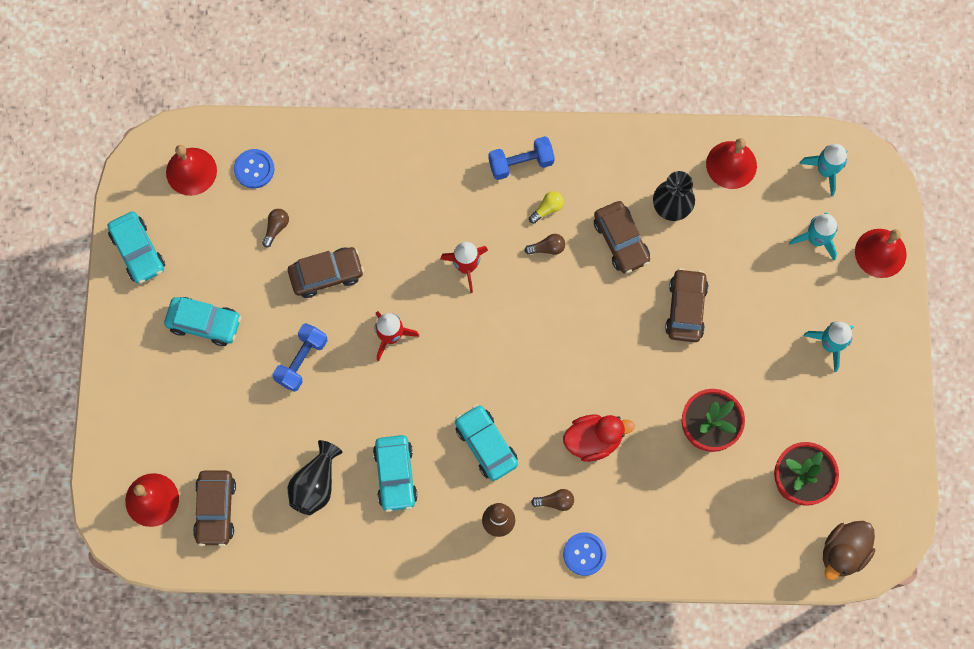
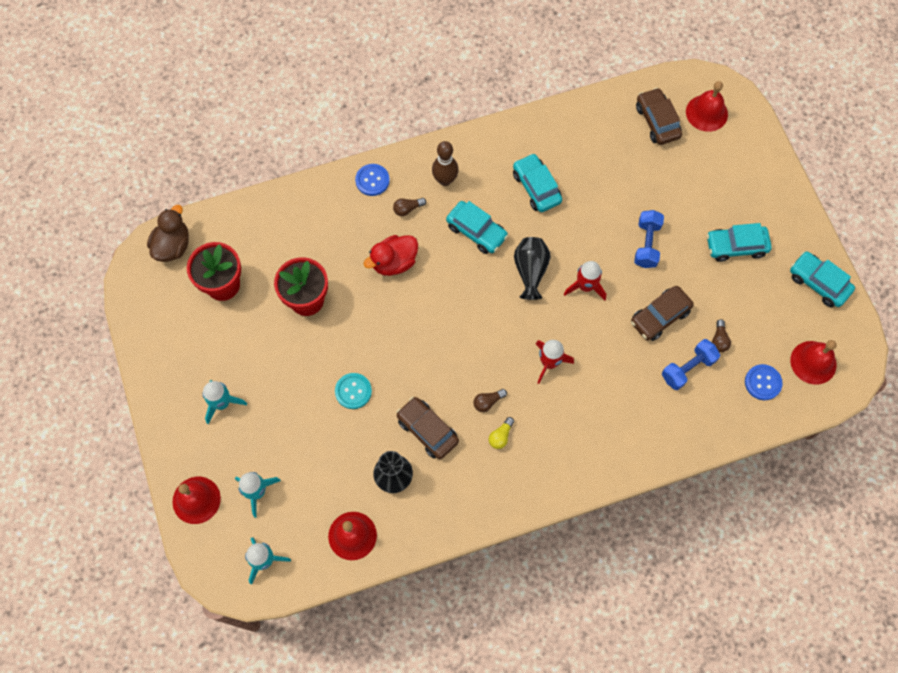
camera: 160 degrees right, 5 degrees down
black vase [287,440,343,515] -> black vase moved to [514,237,551,300]
blue dumbbell [488,136,555,180] -> blue dumbbell moved to [662,339,720,390]
brown car [665,268,709,342] -> turquoise button [335,373,372,409]

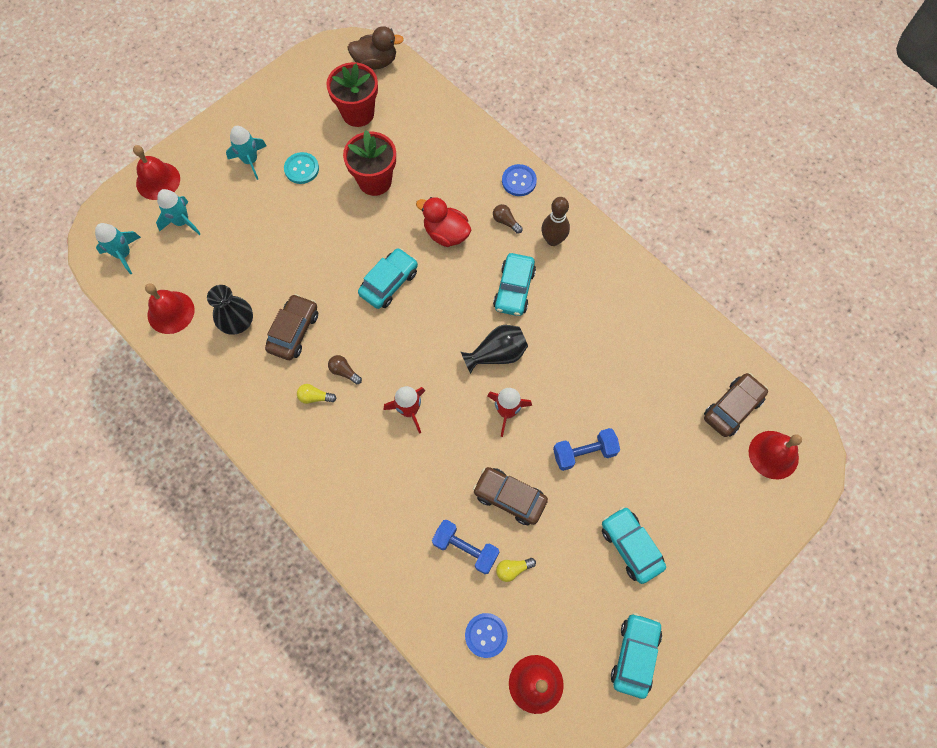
camera: 65 degrees right, 0 degrees up
turquoise button [335,373,372,409] -> turquoise button moved to [284,152,319,184]
turquoise car [513,153,562,212] -> turquoise car moved to [358,248,418,309]
brown light bulb [712,319,731,352] -> yellow light bulb [496,558,536,582]

